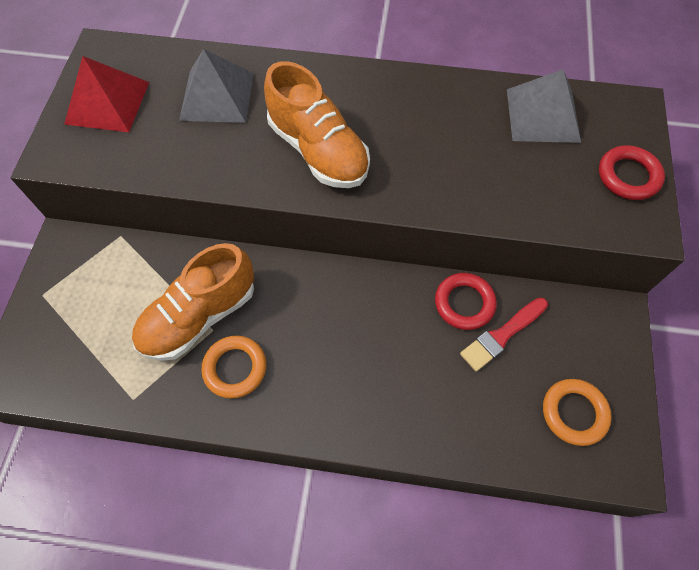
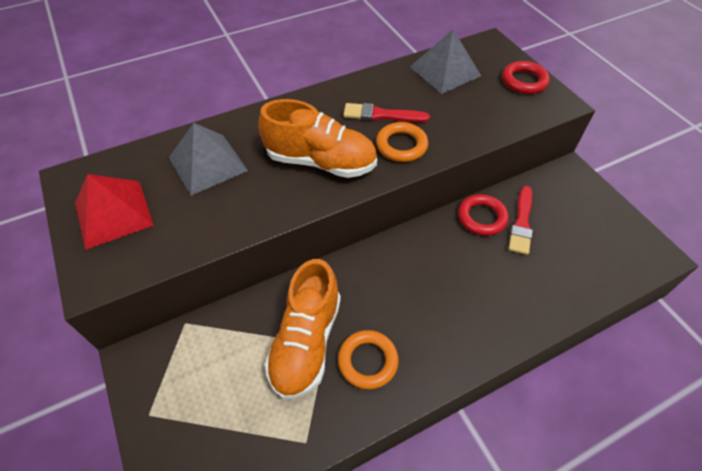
camera: 35 degrees left, 10 degrees down
orange ring [543,379,612,446] -> orange ring moved to [376,122,428,162]
none -> red brush [343,103,430,122]

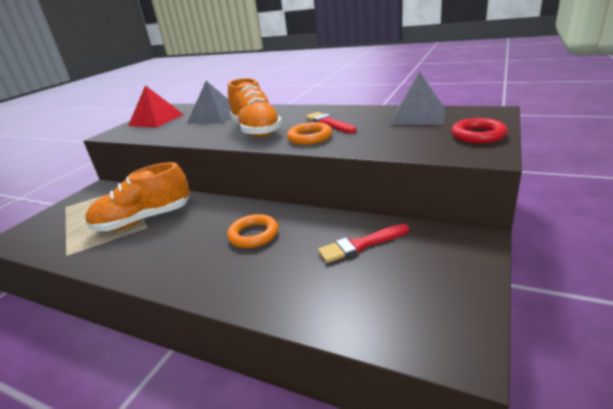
camera: 55 degrees right, 25 degrees down
orange ring [338,330,399,390] -> orange ring moved to [227,214,278,248]
red ring [458,194,509,236] -> none

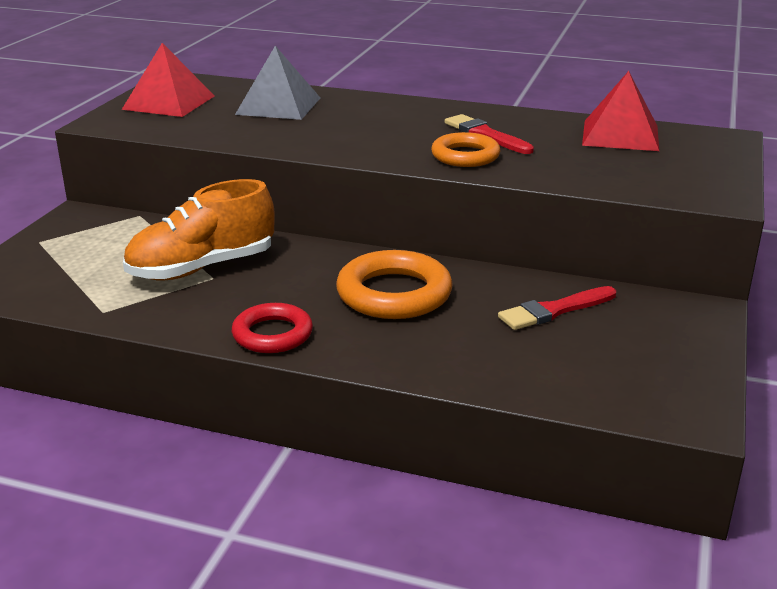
camera: 10 degrees left, 0 degrees up
orange ring [227,214,278,248] -> orange ring [336,250,453,319], size x1.54
orange shoe [228,78,283,137] -> none
grey pyramid [391,72,445,125] -> red pyramid [582,71,659,151]
red ring [451,118,508,144] -> red ring moved to [232,303,313,353]

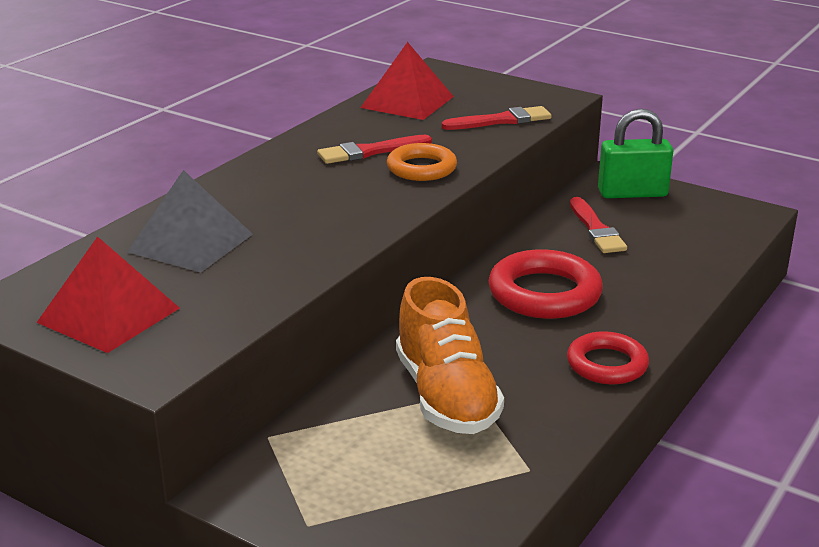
camera: 75 degrees left, 0 degrees up
orange ring [336,250,453,319] -> red ring [488,249,603,319]
none -> red brush [441,106,552,130]
none -> green padlock [598,109,673,198]

